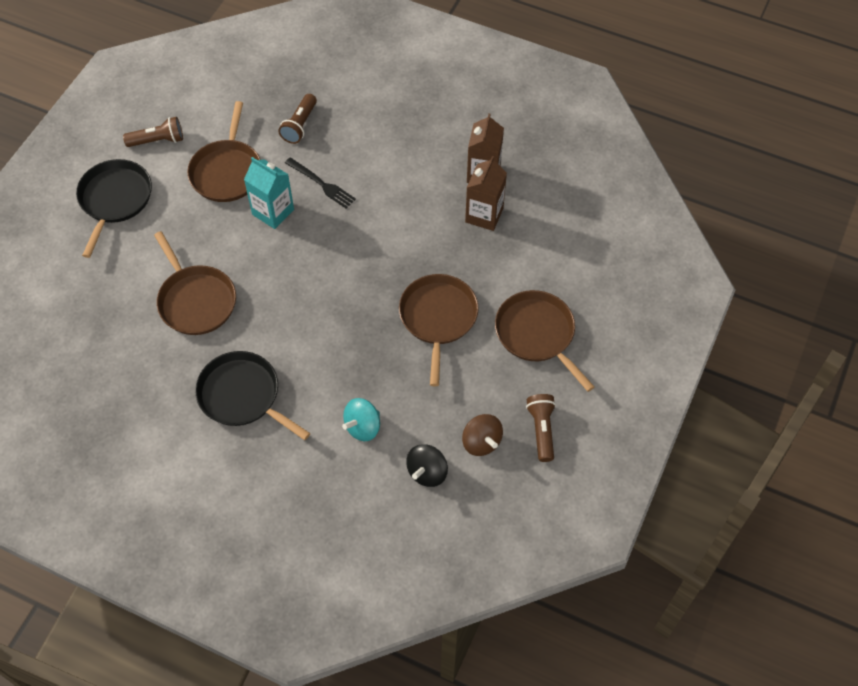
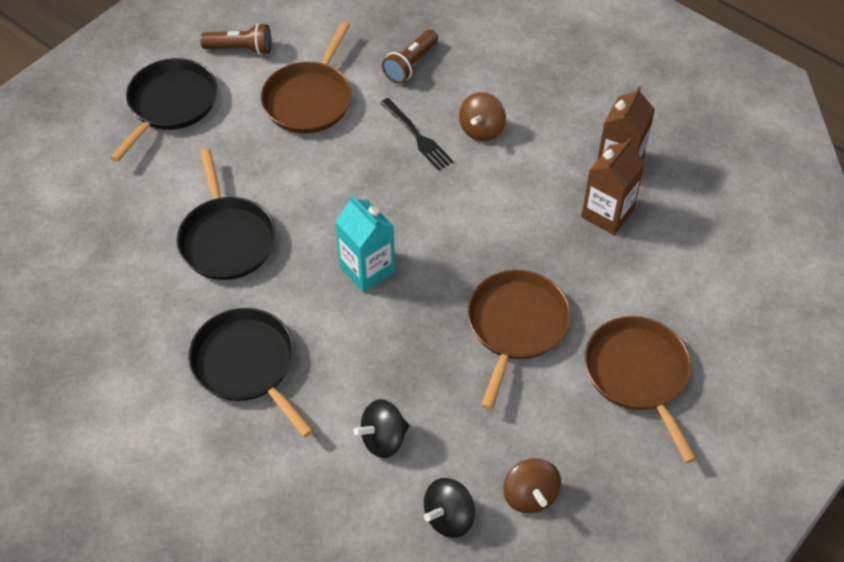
camera: 15 degrees right, 5 degrees down
brown pan [154,231,236,335] -> black pan [176,149,276,280]
turquoise carton [244,157,294,229] -> turquoise carton moved to [335,194,395,292]
turquoise spinning top [342,398,380,441] -> black spinning top [353,399,410,458]
brown flashlight [526,394,556,462] -> none
none -> brown spinning top [459,92,506,141]

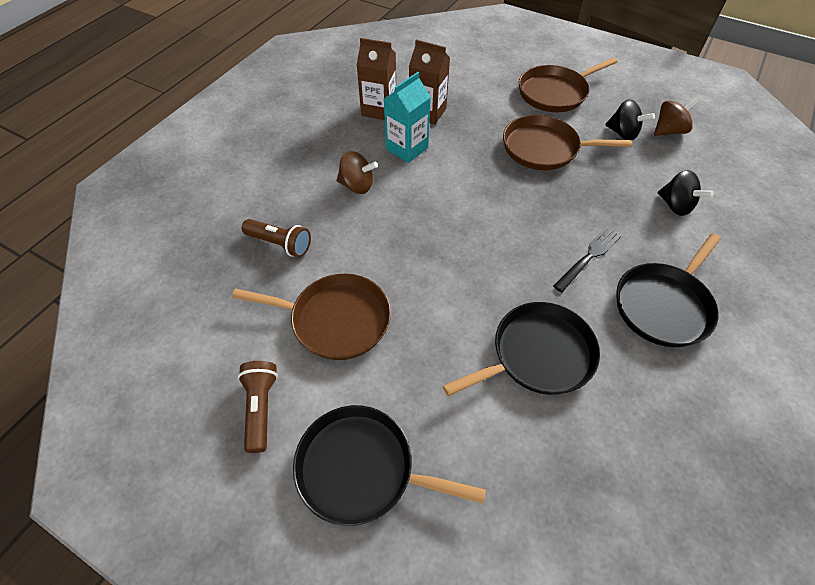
camera: 100 degrees left, 0 degrees up
turquoise carton [335,194,395,292] -> turquoise carton moved to [384,72,431,163]
black fork [380,98,453,171] -> black fork moved to [553,227,622,292]
black spinning top [424,478,475,538] -> black spinning top moved to [605,99,655,140]

